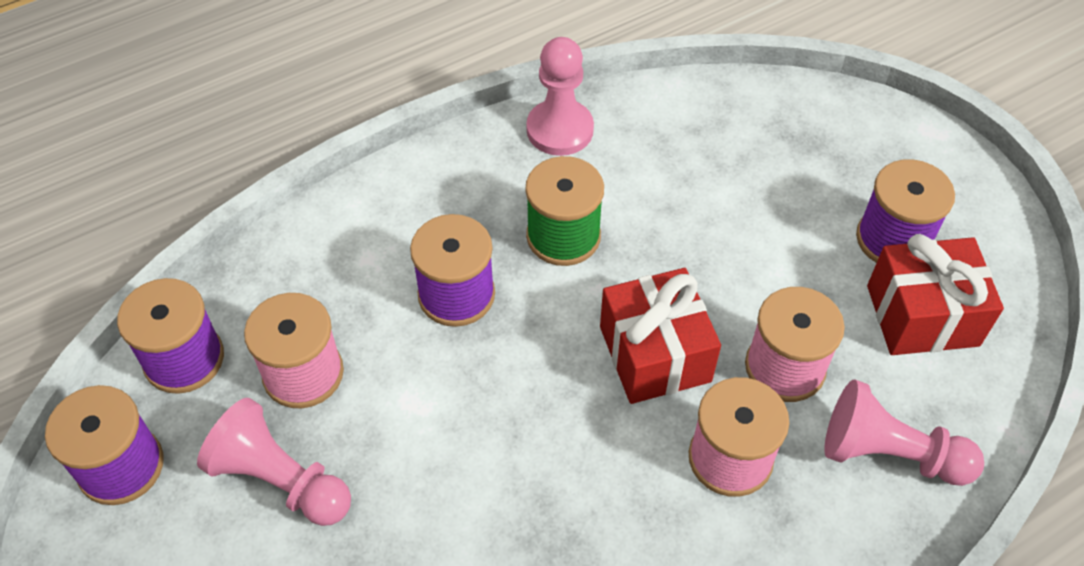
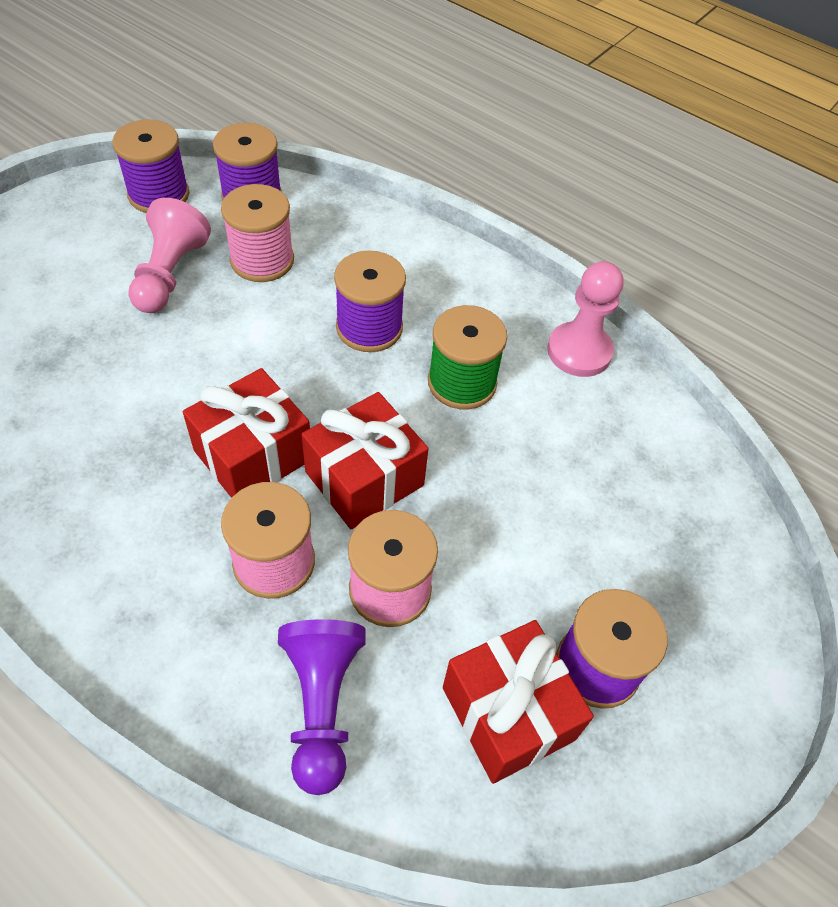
camera: 65 degrees right, 0 degrees up
pink pawn [824,379,984,486] -> purple pawn [278,619,366,795]
none -> red gift [183,368,310,498]

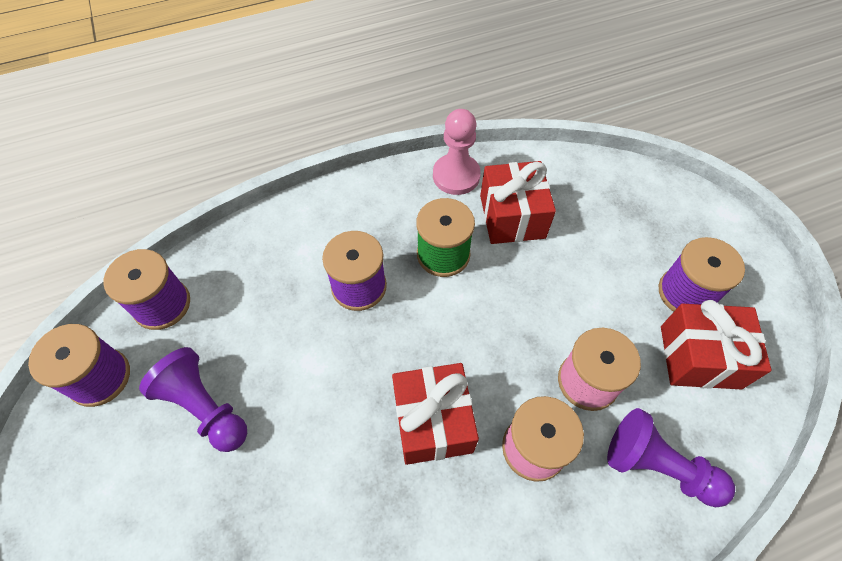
camera: 55 degrees left, 5 degrees up
pink pawn [128,198,211,313] -> purple pawn [139,347,247,452]
pink spool [221,184,294,282] -> none
red gift [302,392,429,529] -> red gift moved to [480,161,556,244]

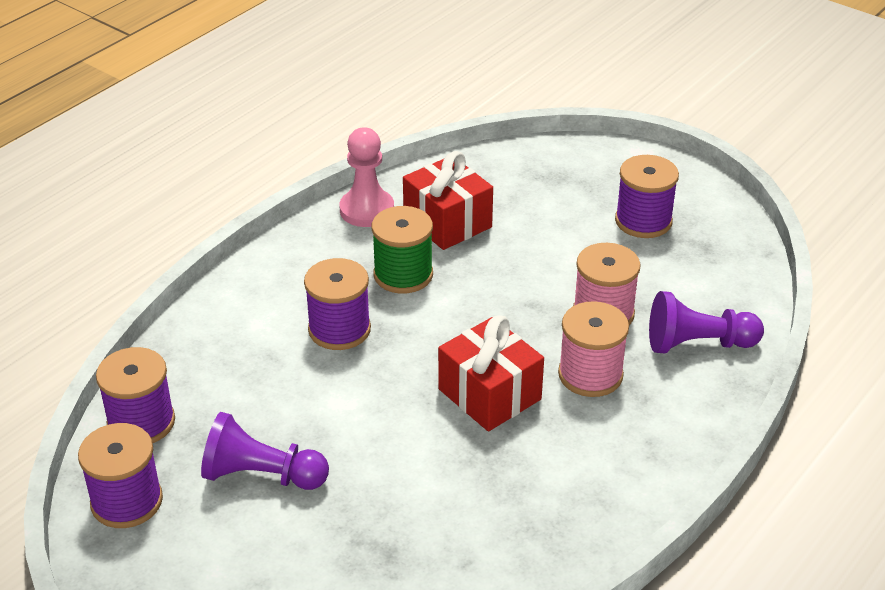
camera: 30 degrees left, 20 degrees down
red gift [661,300,772,389] -> none

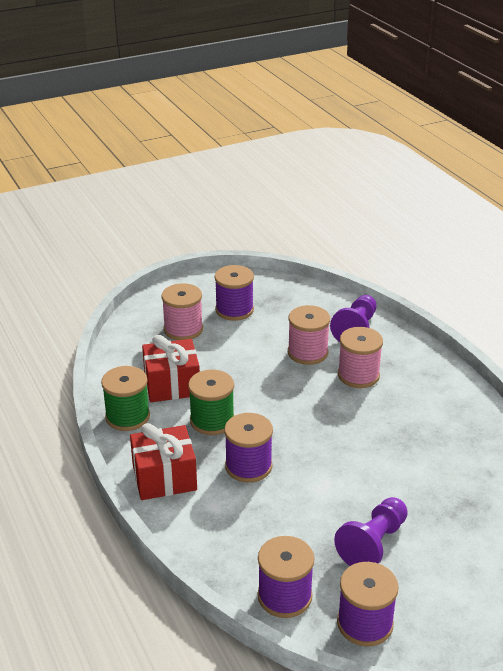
camera: 65 degrees left, 5 degrees down
pink pawn [339,127,394,227] -> green spool [101,366,150,431]
red gift [438,315,544,431] -> red gift moved to [130,423,197,500]
none -> pink spool [161,283,203,340]

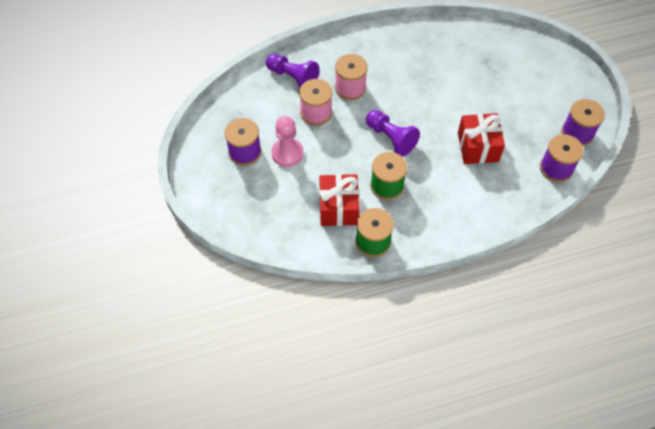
camera: 80 degrees left, 25 degrees up
red gift [130,423,197,500] -> red gift moved to [458,113,505,164]
pink spool [161,283,203,340] -> none
purple spool [224,413,273,483] -> none
purple pawn [334,497,408,566] -> purple pawn moved to [366,110,420,156]
none -> pink pawn [271,116,304,167]

